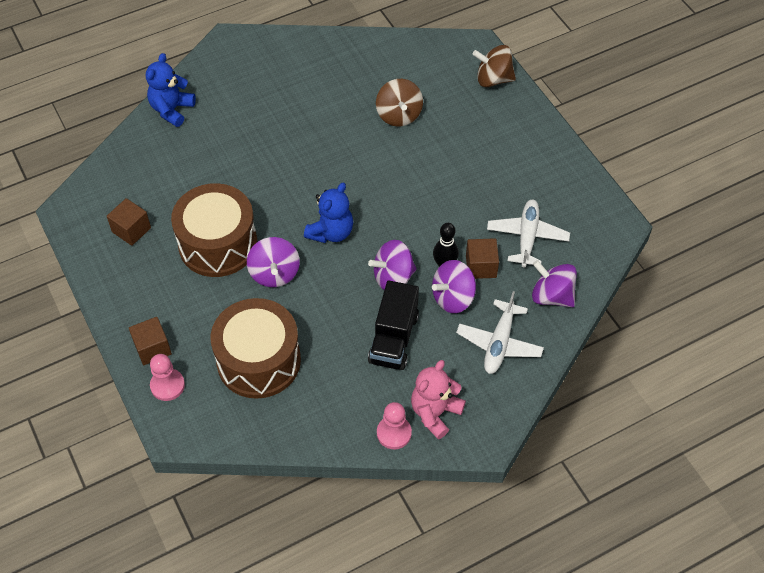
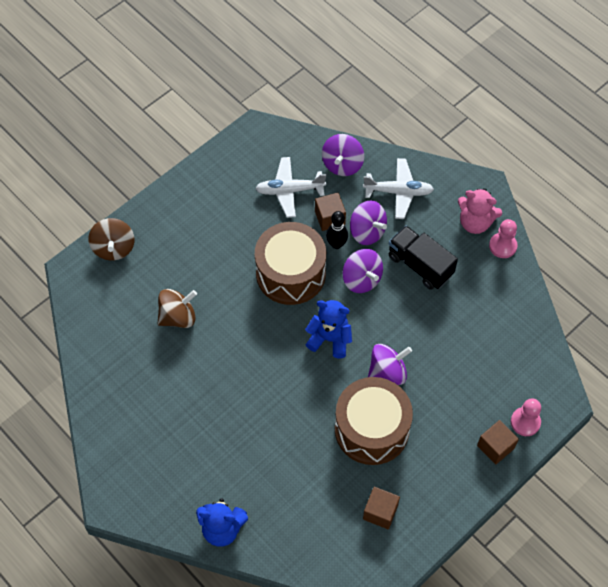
camera: 105 degrees left, 5 degrees up
brown drum [211,298,301,399] -> brown drum moved to [255,222,326,305]
black truck [368,281,419,370] -> black truck turned 135 degrees counterclockwise [389,226,458,290]

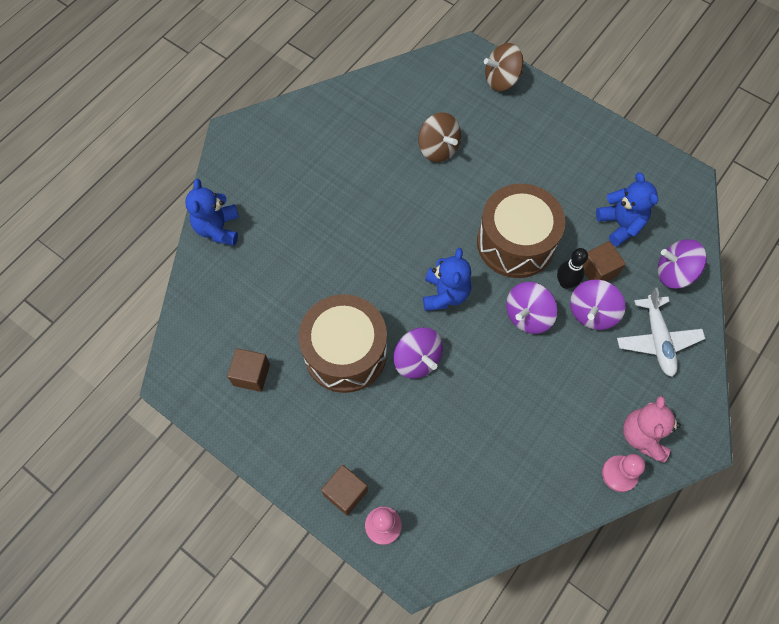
camera: 80 degrees right, 5 degrees up
white plane [255,157,326,218] -> blue teddy bear [596,172,658,246]
black truck [389,226,458,290] -> none

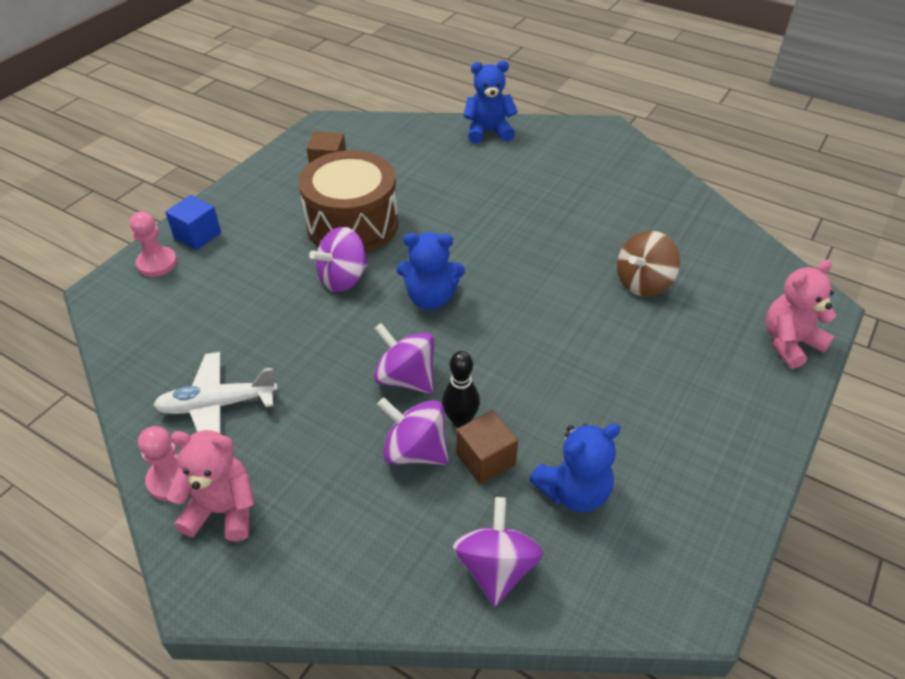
camera: 85 degrees right, 20 degrees down
brown cube [321,465,368,516] -> blue cube [165,195,221,250]
brown drum [477,184,565,278] -> none
brown spinning top [484,43,523,91] -> pink teddy bear [766,260,836,369]
white plane [617,288,705,377] -> white plane moved to [153,352,278,433]

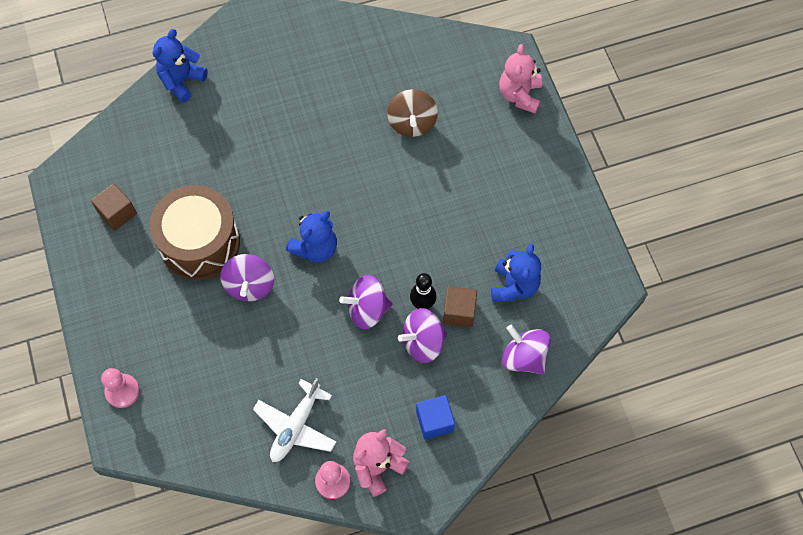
camera: 50 degrees left, 20 degrees up
blue cube [165,195,221,250] -> blue cube moved to [416,395,455,440]

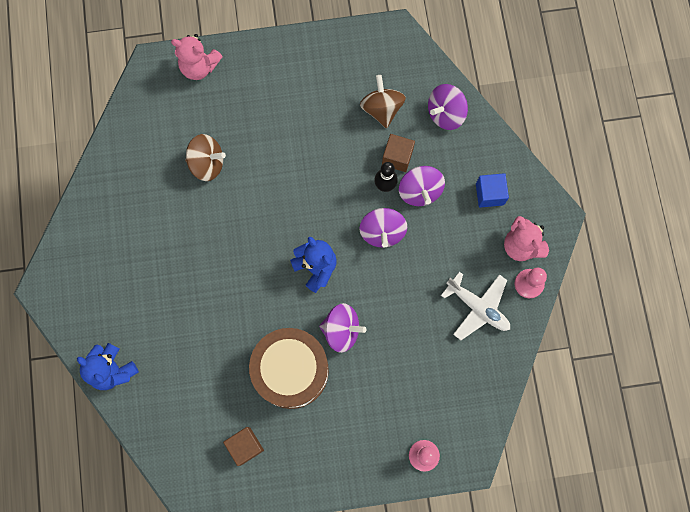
camera: 80 degrees left, 10 degrees up
blue teddy bear [491,244,541,302] -> brown spinning top [360,75,406,128]

